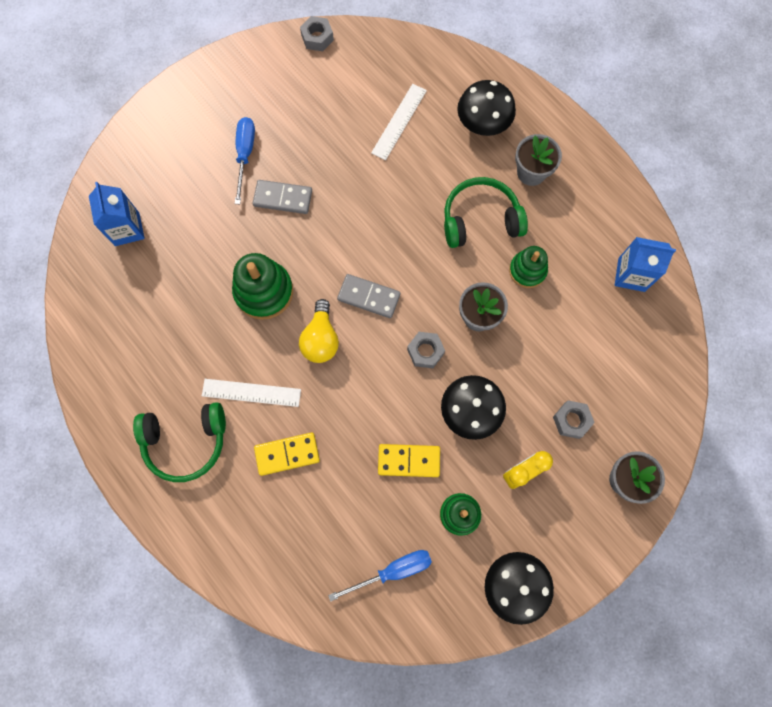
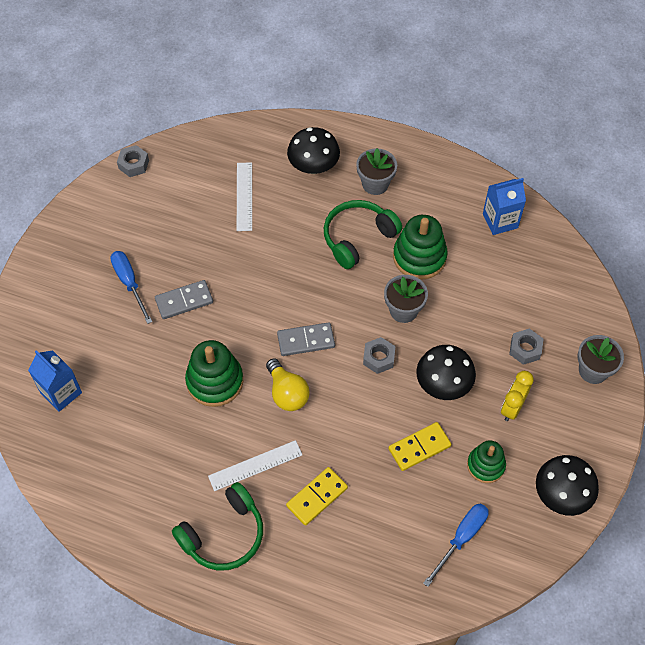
camera: 30 degrees left, 15 degrees down
green stacking toy [509,246,548,288] -> green stacking toy [393,215,448,280], size x1.56

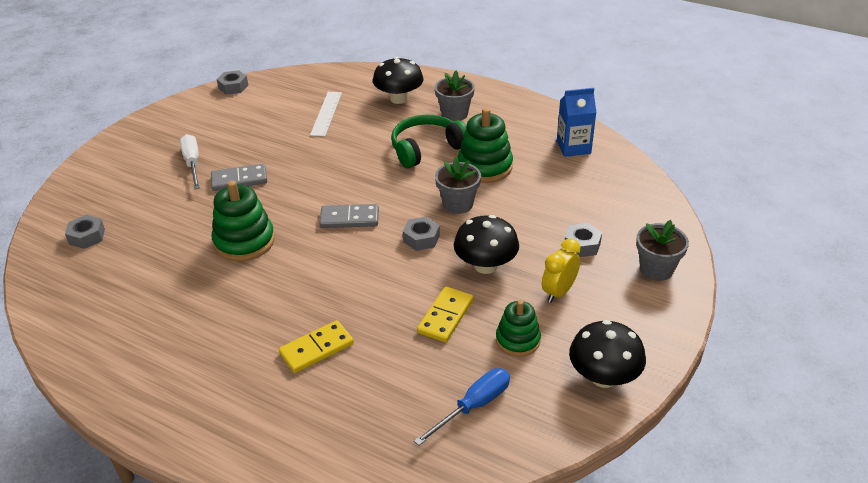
camera: 10 degrees right, 20 degrees down
blue carton [28,350,82,412] -> grey nut [65,215,105,249]
blue screwdriver [110,251,153,324] -> white screwdriver [180,134,200,189]
green headphones [172,482,263,571] -> none
white ruler [208,440,302,491] -> none
yellow light bulb [266,358,310,411] -> none
yellow domino [388,422,452,471] -> yellow domino turned 45 degrees counterclockwise [417,287,473,343]

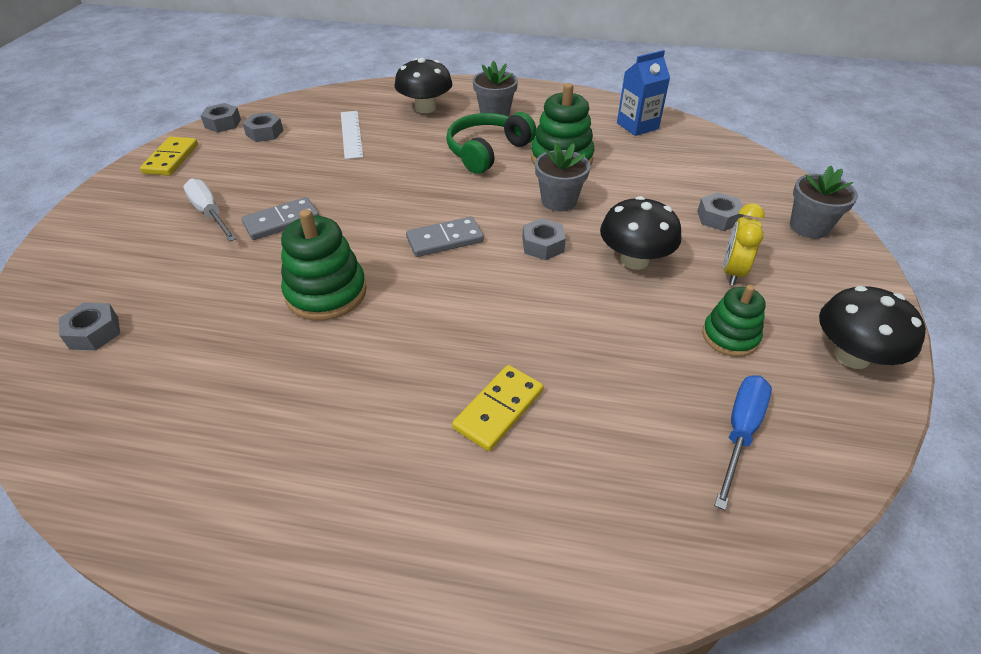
camera: 20 degrees left, 5 degrees up
yellow domino [417,287,473,343] -> yellow domino moved to [140,137,198,176]
none -> grey nut [242,112,284,142]

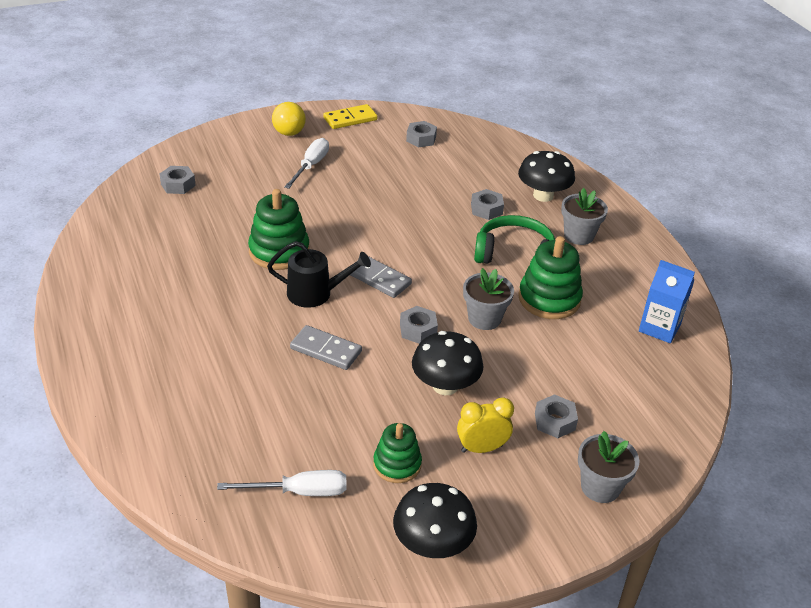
camera: 55 degrees right, 5 degrees down
grey nut [201,103,241,133] -> grey nut moved to [471,189,504,220]
grey domino [242,197,319,240] -> grey domino moved to [290,325,362,370]
white ruler [341,111,363,160] -> none
yellow domino [452,365,544,451] -> none
blue screwdriver [714,375,772,510] -> white screwdriver [217,470,347,496]
none -> black watering can [267,241,371,308]
none -> yellow light bulb [272,102,306,136]

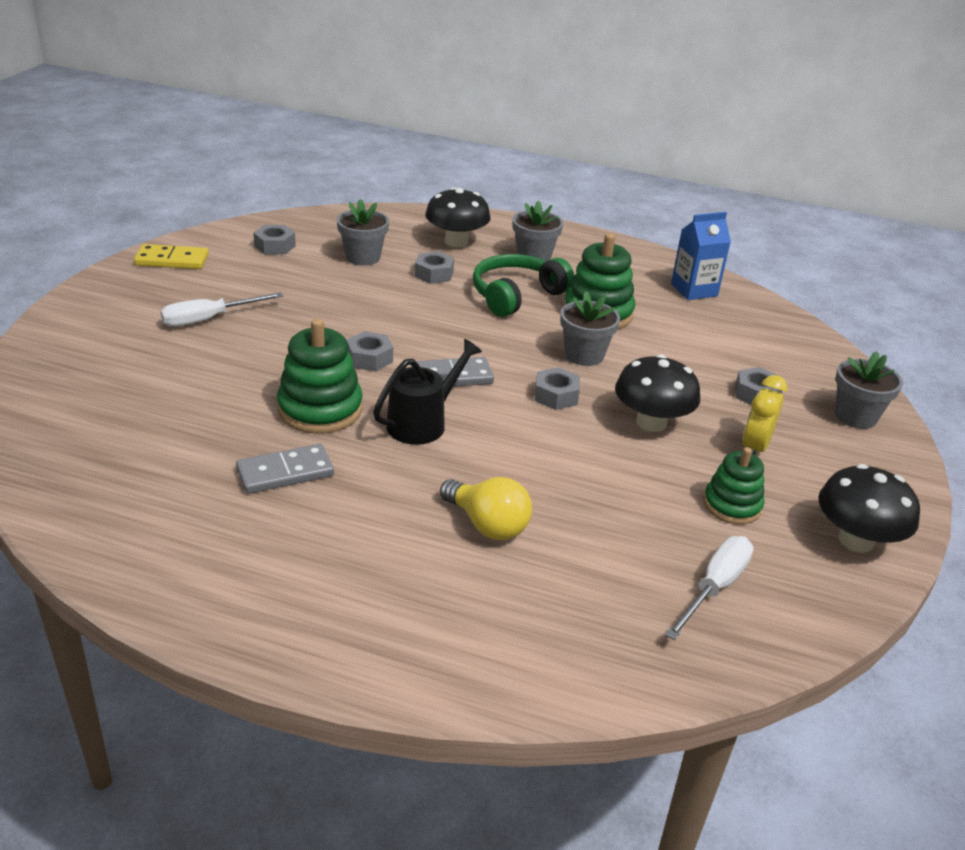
camera: 50 degrees left, 5 degrees down
grey nut [159,166,196,194] -> grey nut moved to [347,331,393,371]
yellow light bulb [272,102,306,136] -> yellow light bulb moved to [440,477,532,540]
white screwdriver [284,138,329,189] -> white screwdriver turned 90 degrees counterclockwise [160,292,283,327]
grey domino [290,325,362,370] -> grey domino moved to [236,444,334,494]
yellow domino [323,104,377,129] -> yellow domino turned 75 degrees clockwise [134,244,209,269]
none -> grey flower pot [337,199,389,266]

